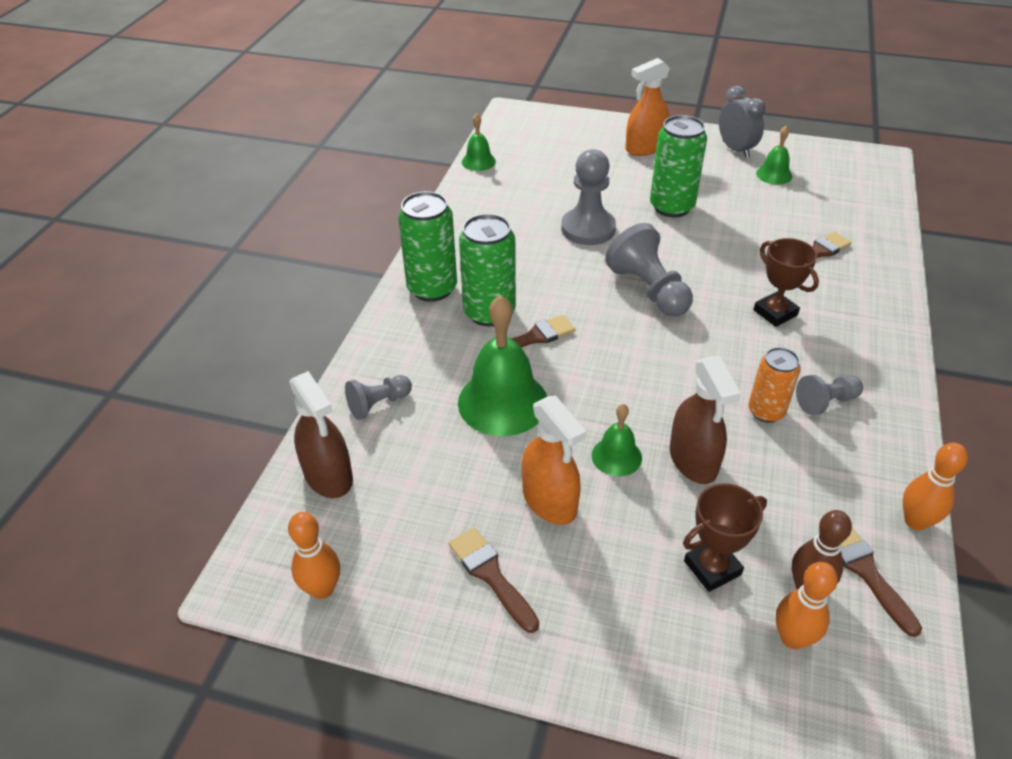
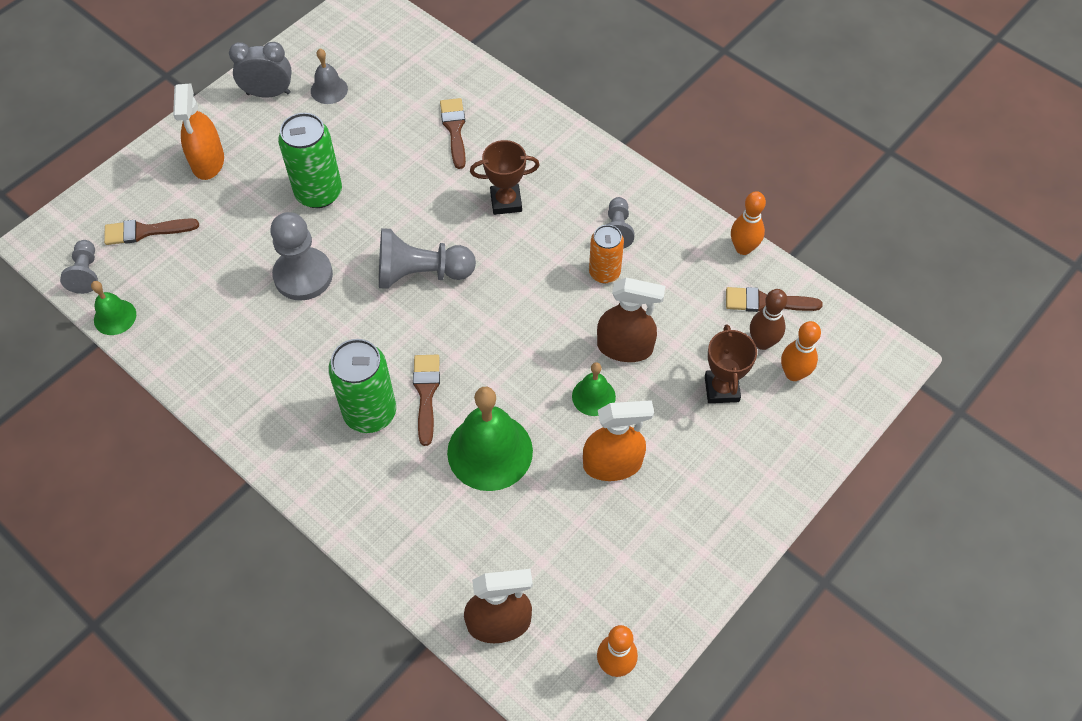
camera: 65 degrees left, 15 degrees up
grey pawn [345,375,412,420] -> grey pawn moved to [60,240,98,294]
green can [398,191,457,302] -> none
brown brush [448,527,539,633] -> brown brush moved to [104,218,199,245]
green bell [756,126,792,185] -> grey bell [311,49,348,104]

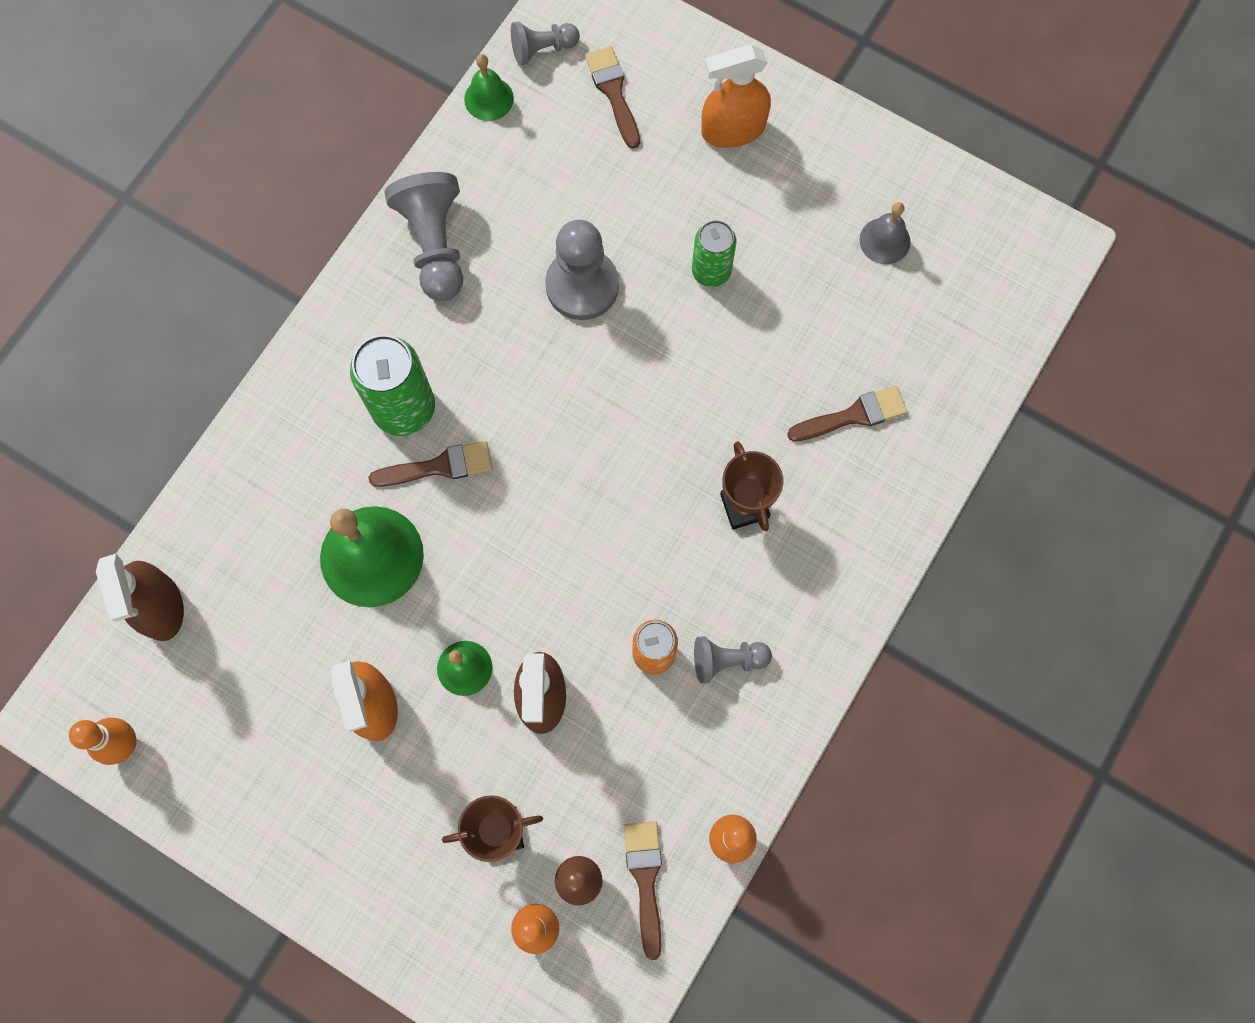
camera: 80 degrees right, 15 degrees up
grey clock [229,42,292,98] -> none
green can [278,113,342,208] -> green can [692,220,737,287], size x0.63
grey pawn [379,228,476,289] -> grey pawn moved to [384,172,463,301]

